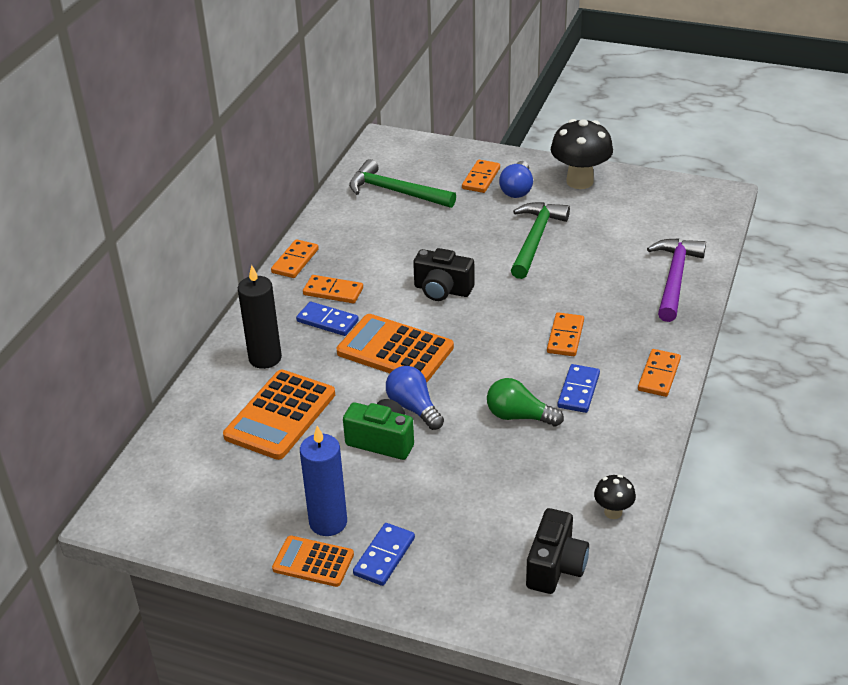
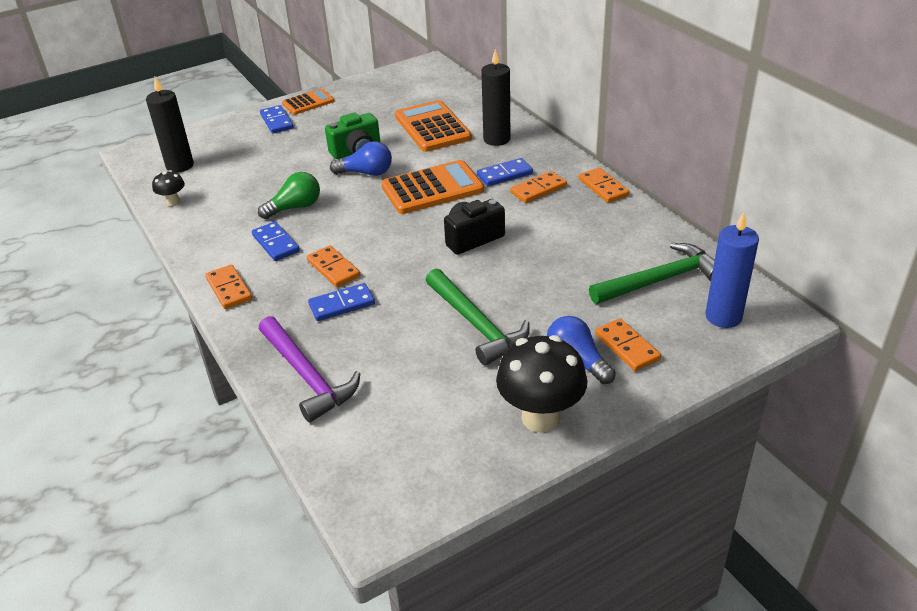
camera: 130 degrees right, 0 degrees up
blue candle [300,426,347,536] -> blue candle moved to [705,212,759,328]
black camera [526,508,589,594] -> black candle [146,77,194,173]
none -> blue domino [308,283,375,321]

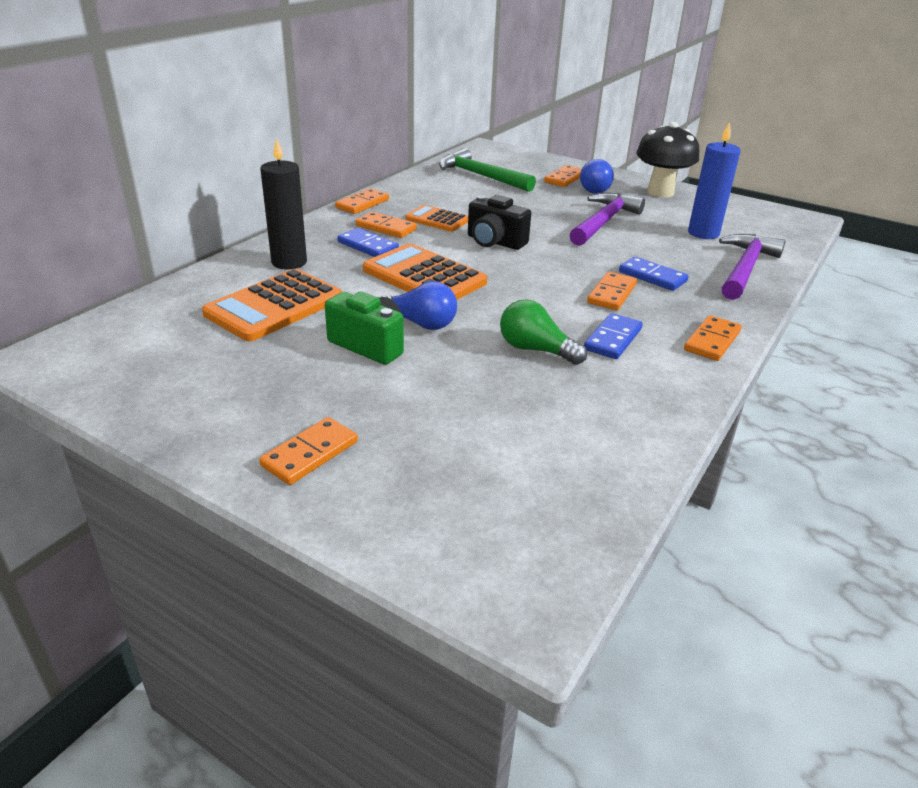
camera: 120 degrees left, 5 degrees down
black candle [146,77,194,173] -> none
black mushroom [152,170,185,206] -> none
blue domino [260,105,294,134] -> orange domino [259,417,358,485]
orange calculator [282,88,334,115] -> orange calculator moved to [405,205,468,232]
blue light bulb [330,141,392,176] -> blue light bulb turned 135 degrees clockwise [378,281,457,330]
green hammer [426,268,530,366] -> purple hammer [570,193,645,246]
blue candle [705,212,759,328] -> blue candle moved to [688,122,741,239]

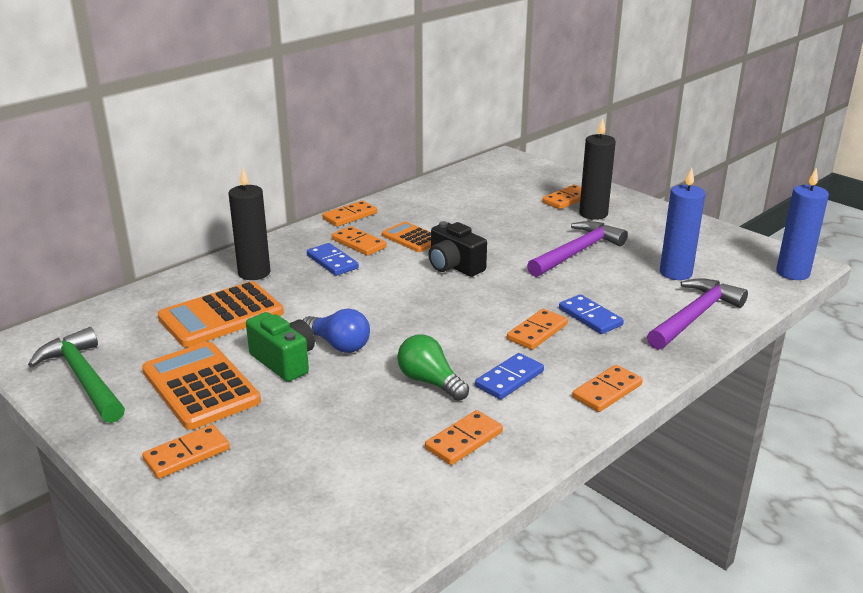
camera: 15 degrees right, 5 degrees down
orange calculator [363,243,487,300] -> orange calculator moved to [142,341,261,430]
green hammer [439,148,536,192] -> green hammer moved to [28,327,125,423]
blue light bulb [580,159,614,194] -> black candle [579,118,616,220]
black mushroom [636,122,699,197] -> none
none -> orange domino [425,410,503,465]
none -> blue candle [776,167,829,280]

